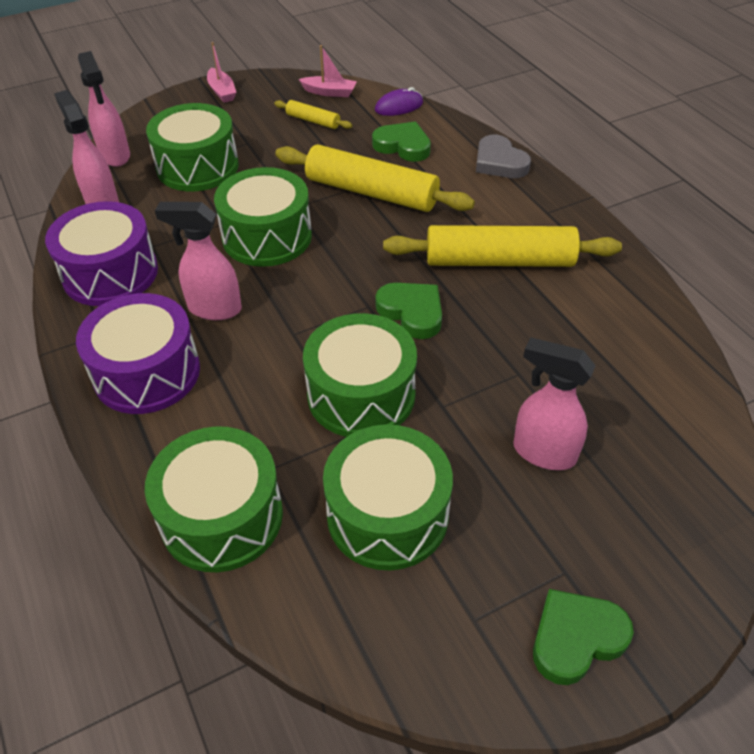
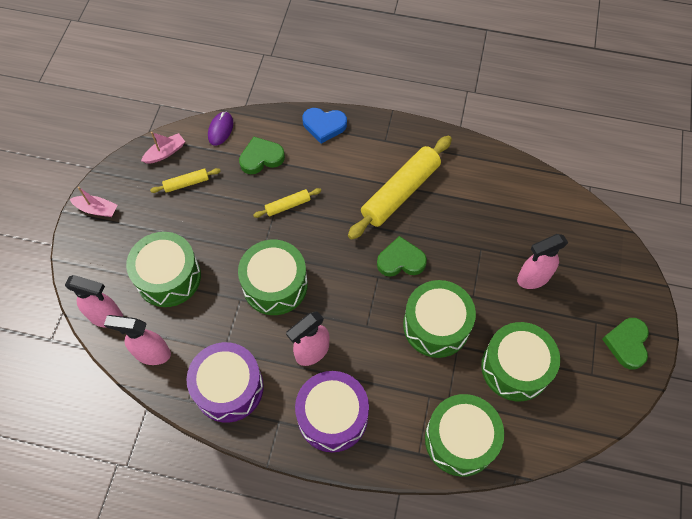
camera: 50 degrees left, 15 degrees up
yellow rolling pin [275,144,475,212] -> yellow rolling pin [253,188,321,218], size x0.47
grey heart [476,135,531,178] -> blue heart [302,108,347,144]

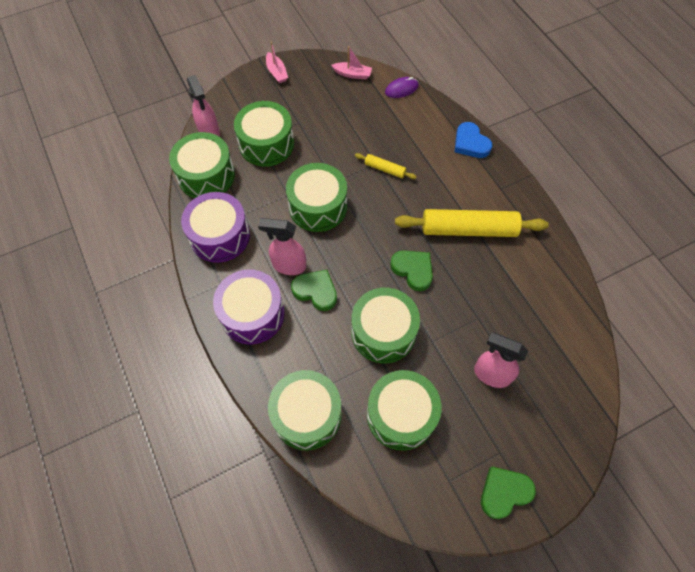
camera: 50 degrees right, 0 degrees up
pink spray bottle [104,315,171,365] -> green drum [169,132,235,198]
yellow rolling pin [150,168,220,193] -> none
green heart [239,137,285,174] -> green heart moved to [291,270,337,311]

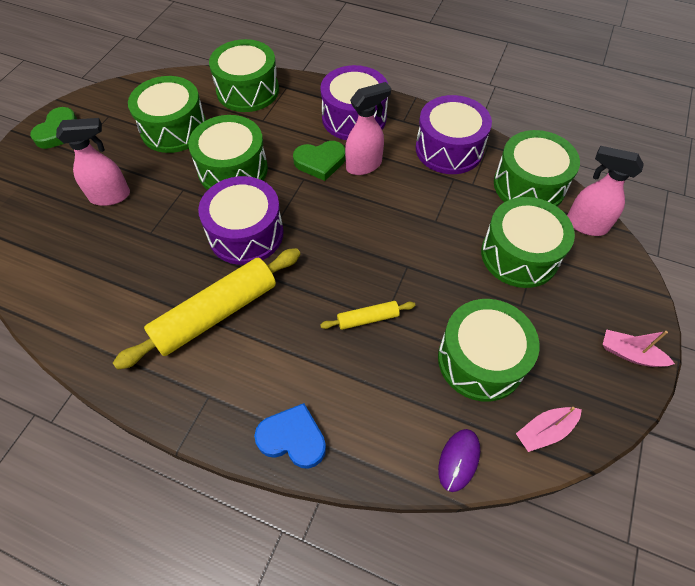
camera: 140 degrees right, 5 degrees down
green drum [286,163,347,232] -> green drum moved to [438,299,539,402]
green heart [390,250,433,291] -> purple drum [198,176,284,265]

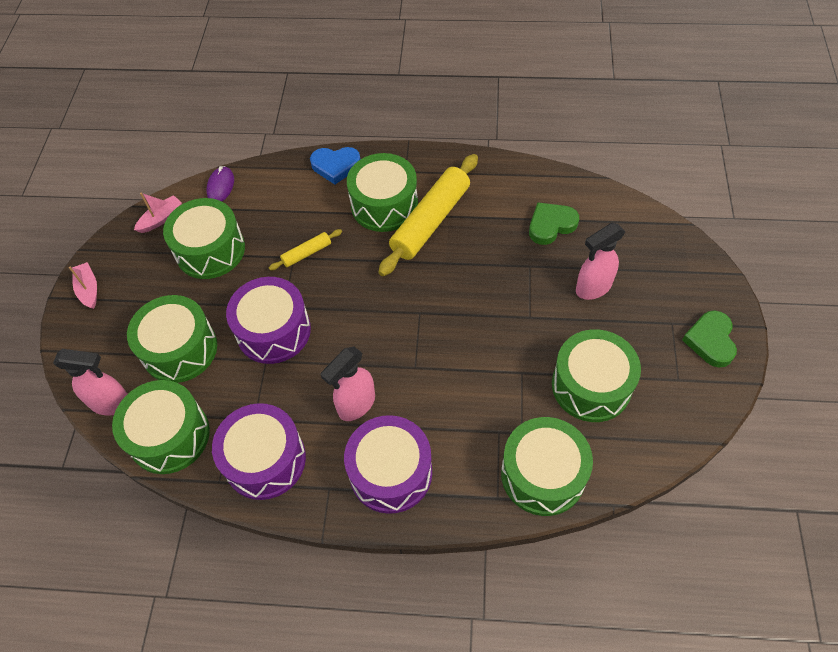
camera: 165 degrees right, 0 degrees up
green drum [188,115,268,190] -> green drum moved to [347,153,418,232]
purple drum [198,176,284,265] -> purple drum moved to [226,277,311,364]
green heart [293,141,346,181] -> green heart moved to [529,202,579,245]
pink boat [603,329,675,367] -> pink boat turned 120 degrees counterclockwise [69,262,97,309]

